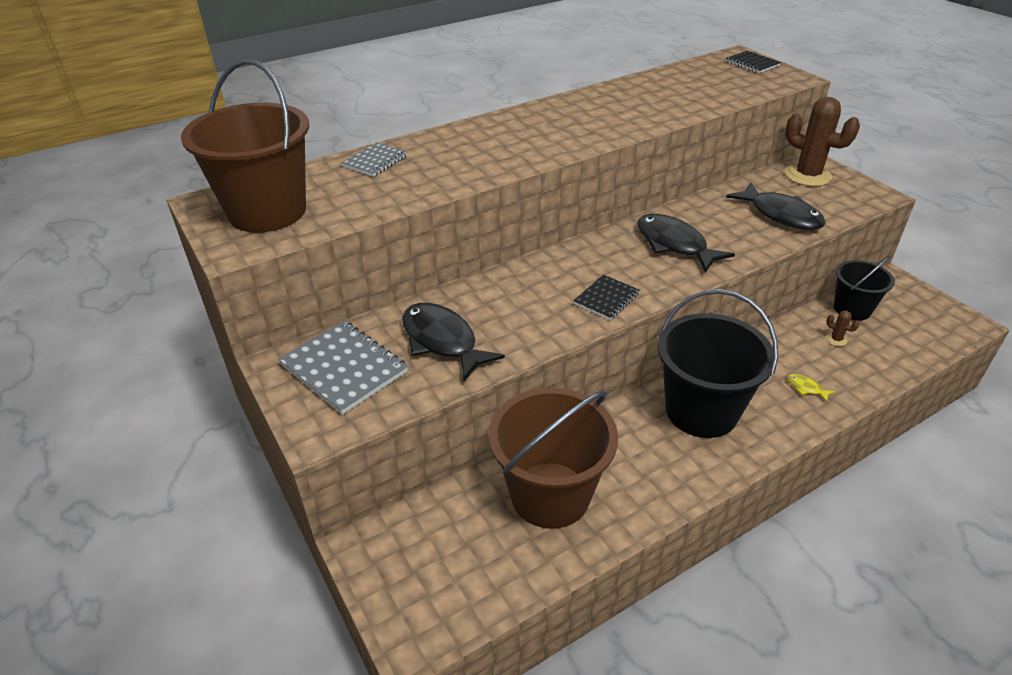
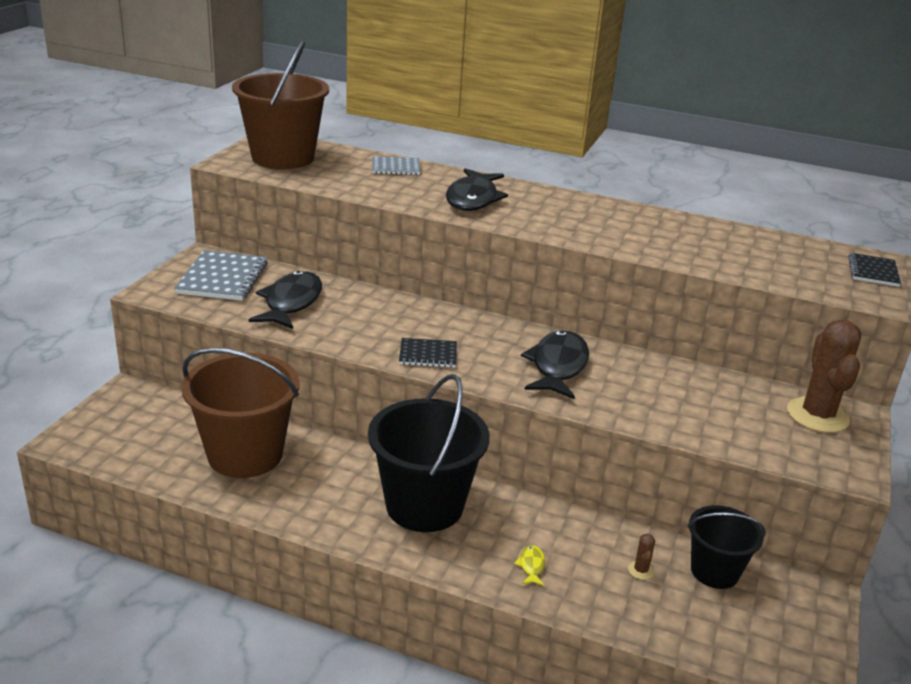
camera: 50 degrees right, 10 degrees down
black fish [726,182,826,230] -> black fish moved to [446,168,508,211]

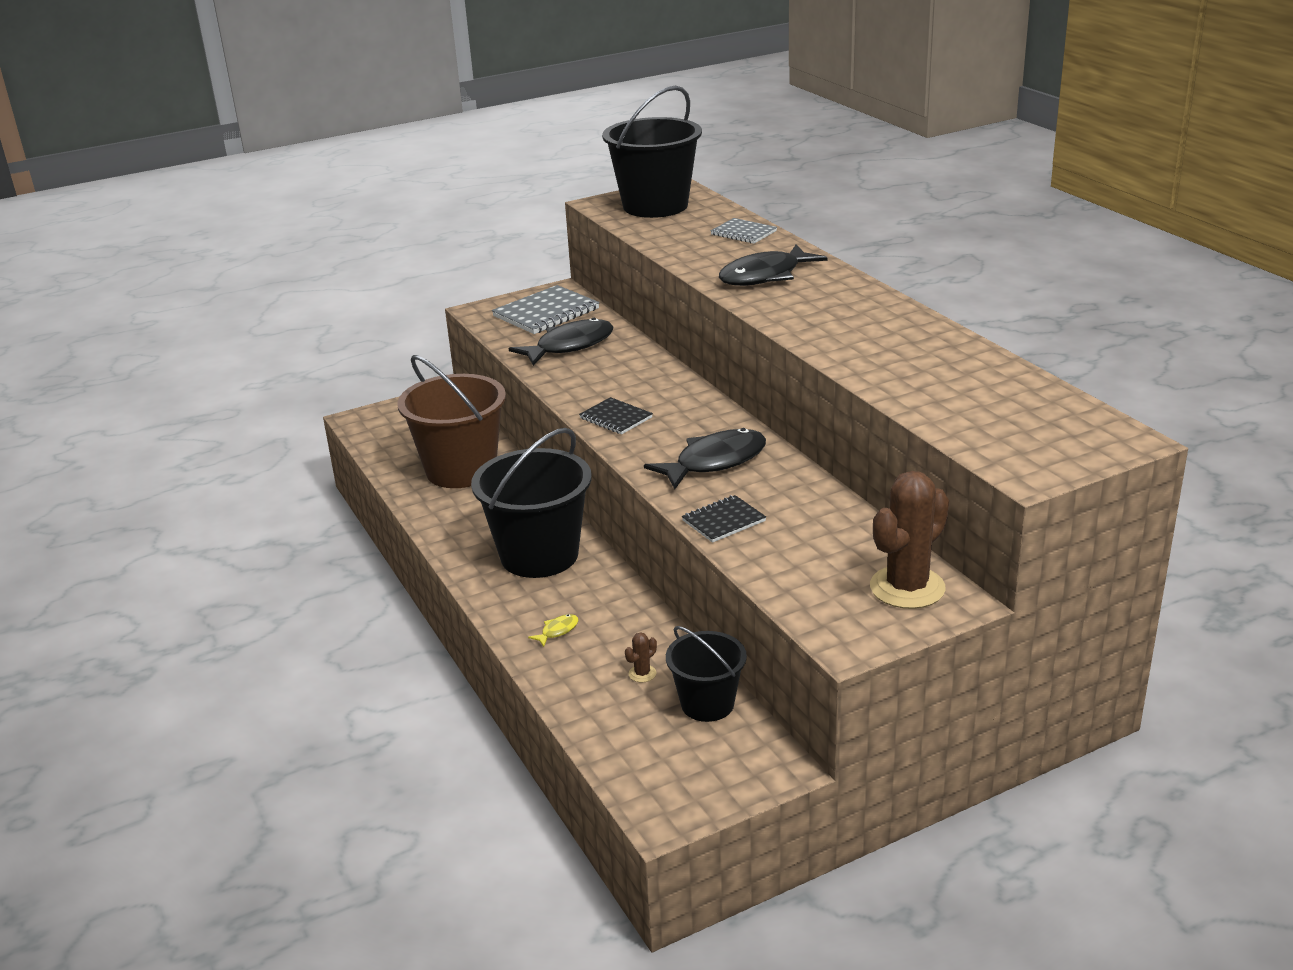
camera: 45 degrees right, 0 degrees up
brown bucket [232,40,329,169] -> black bucket [602,86,702,218]
black notebook [848,253,901,287] -> black notebook moved to [682,495,766,543]

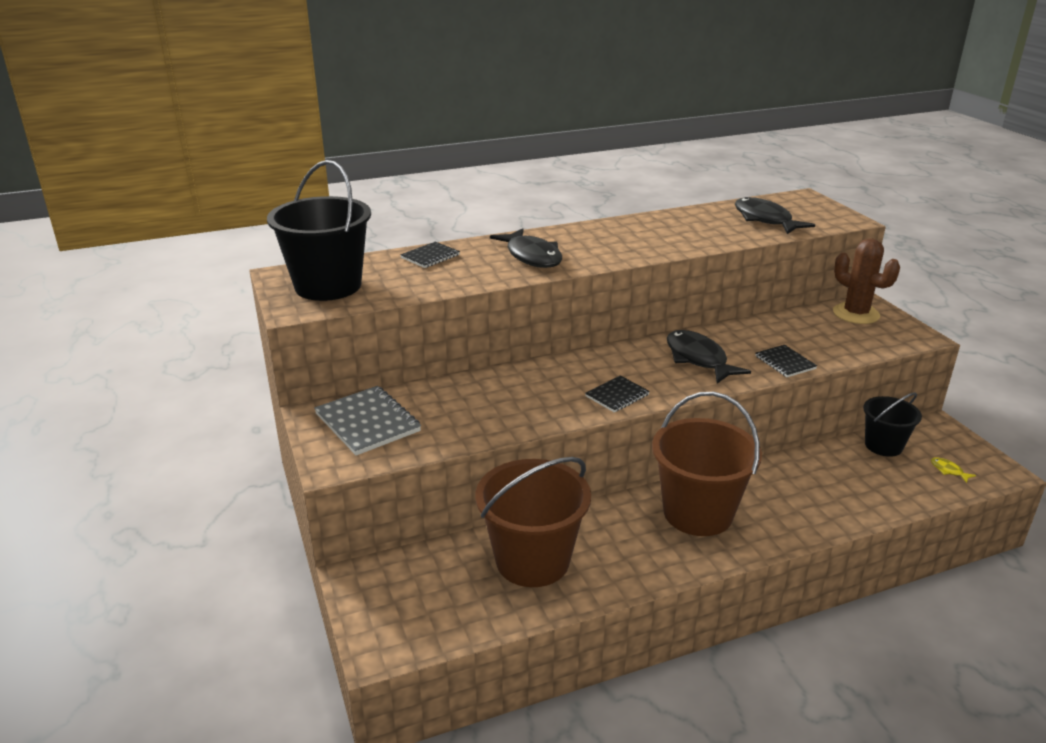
camera: 85 degrees left, 0 degrees up
black bucket [471,428,592,578] -> brown bucket [652,392,762,536]
black fish [508,318,613,366] -> black fish moved to [735,197,815,234]
yellow fish [528,614,579,647] -> yellow fish moved to [931,457,976,483]
brown cactus [625,632,657,682] -> none
grey notebook [711,218,777,244] -> black notebook [400,241,460,268]

